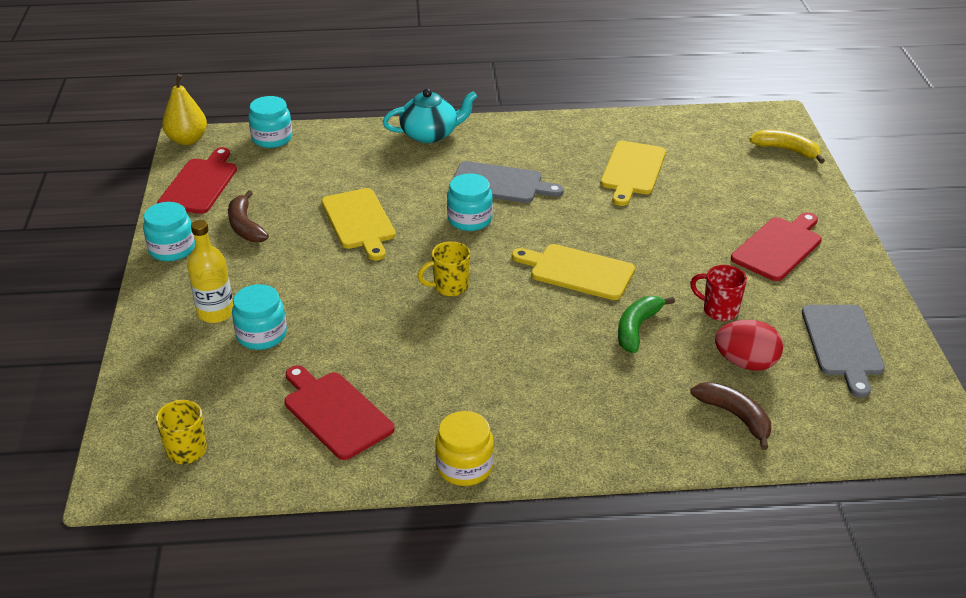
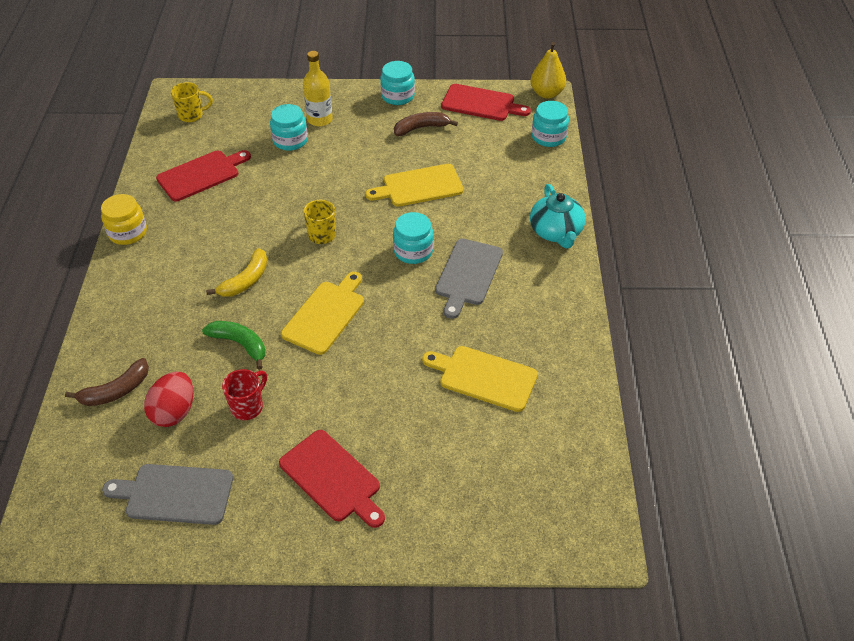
camera: 95 degrees right, 10 degrees up
yellow banana [750,130,825,163] -> yellow banana moved to [206,248,267,297]

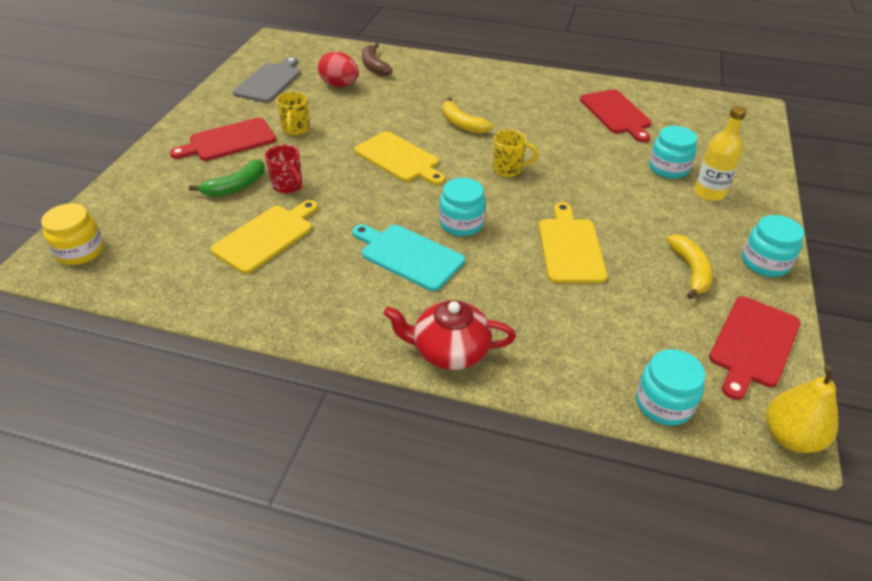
camera: 105 degrees right, 5 degrees down
yellow jar [101,194,147,245] -> yellow jar moved to [41,203,104,265]
yellow mug [171,82,213,122] -> yellow mug moved to [276,91,310,136]
green banana [202,321,265,370] -> green banana moved to [189,159,265,197]
red mug [222,369,267,420] -> red mug moved to [265,144,302,193]
brown banana [394,112,458,136] -> yellow banana [666,234,713,300]
grey cutting board [435,239,503,319] -> turquoise cutting board [352,224,465,291]
turquoise teapot [530,184,586,248] -> red teapot [384,300,516,370]

